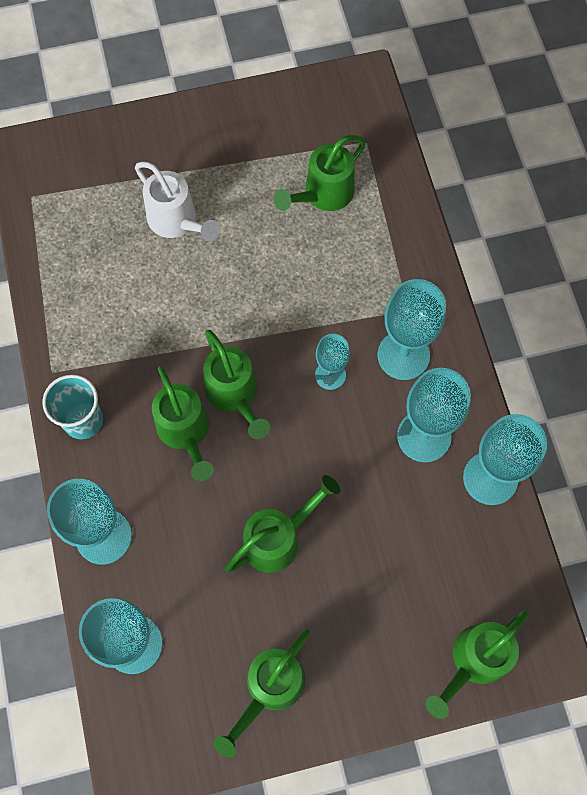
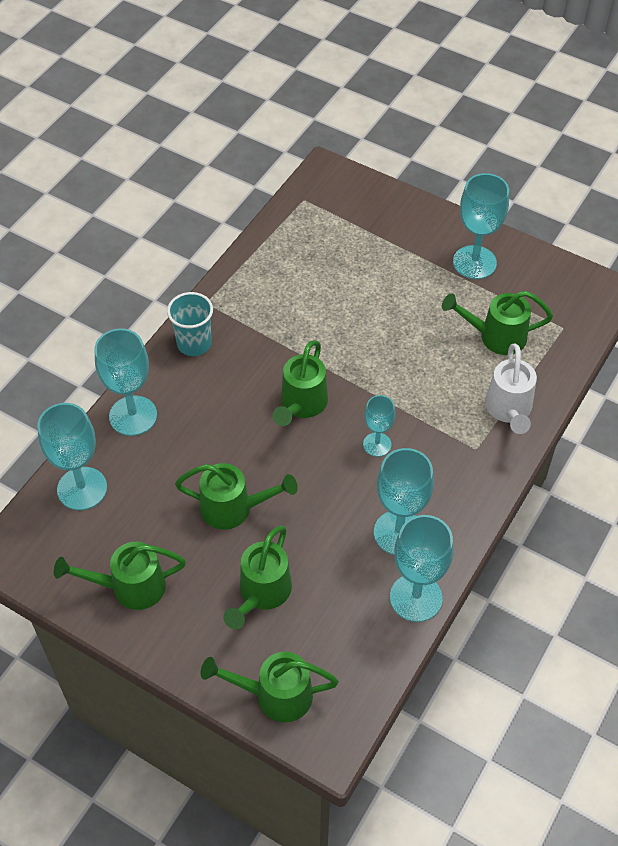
camera: 45 degrees right, 15 degrees down
white watering can [135,162,220,241] -> white watering can moved to [485,344,537,434]
green watering can [152,365,214,481] -> green watering can moved to [223,525,292,629]
turquoise goblet [377,279,446,380] -> turquoise goblet moved to [453,173,509,279]

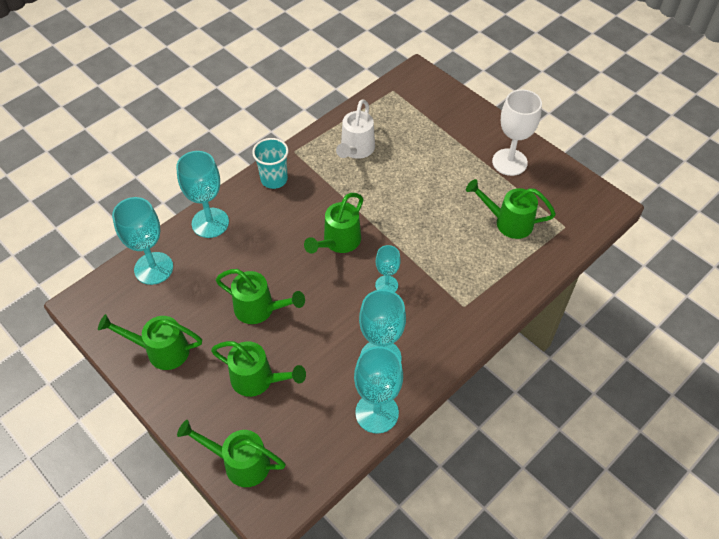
camera: 15 degrees right, 0 degrees up
green watering can [223,525,292,629] -> green watering can turned 105 degrees counterclockwise [211,341,306,397]
turquoise goblet [453,173,509,279] -> white goblet [492,89,542,176]
white watering can [485,344,537,434] -> white watering can moved to [336,99,375,159]

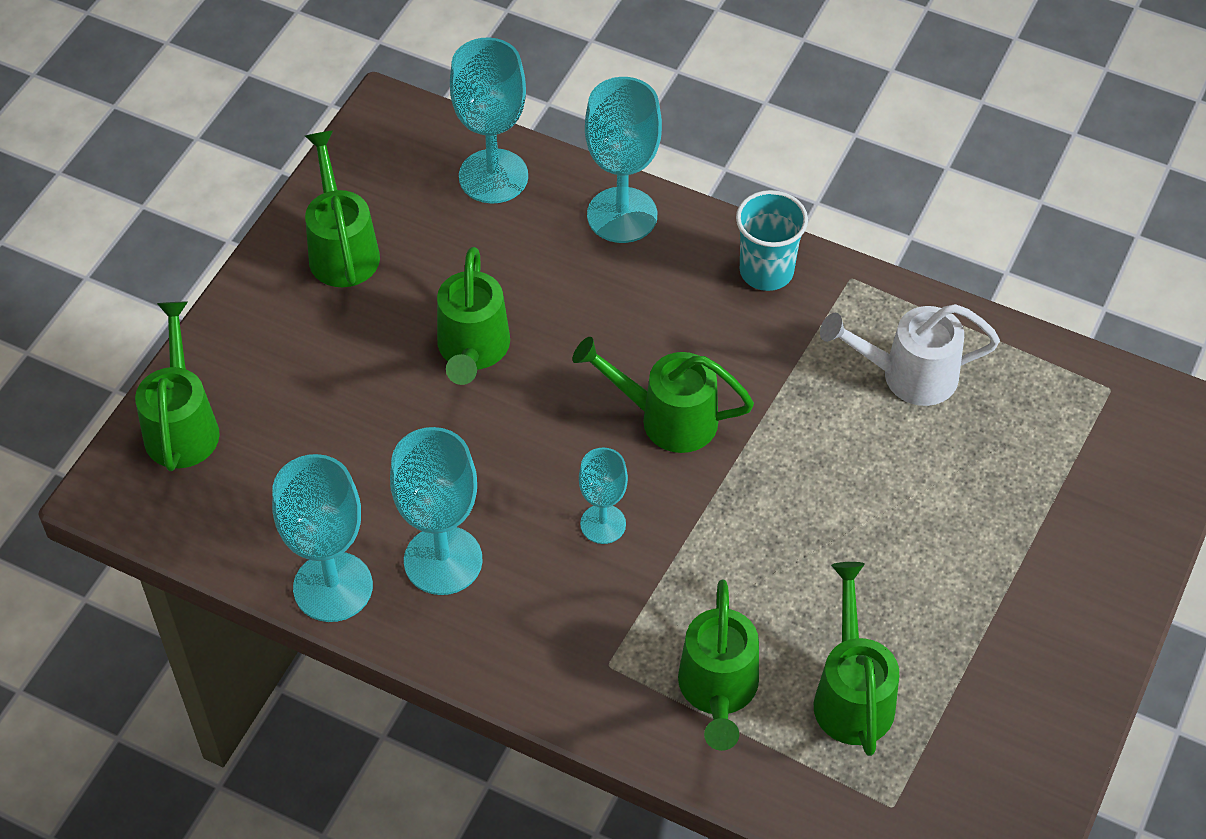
camera: 70 degrees right, 0 degrees up
green watering can [211,341,306,397] -> green watering can moved to [678,580,759,751]
white goblet [492,89,542,176] -> none

